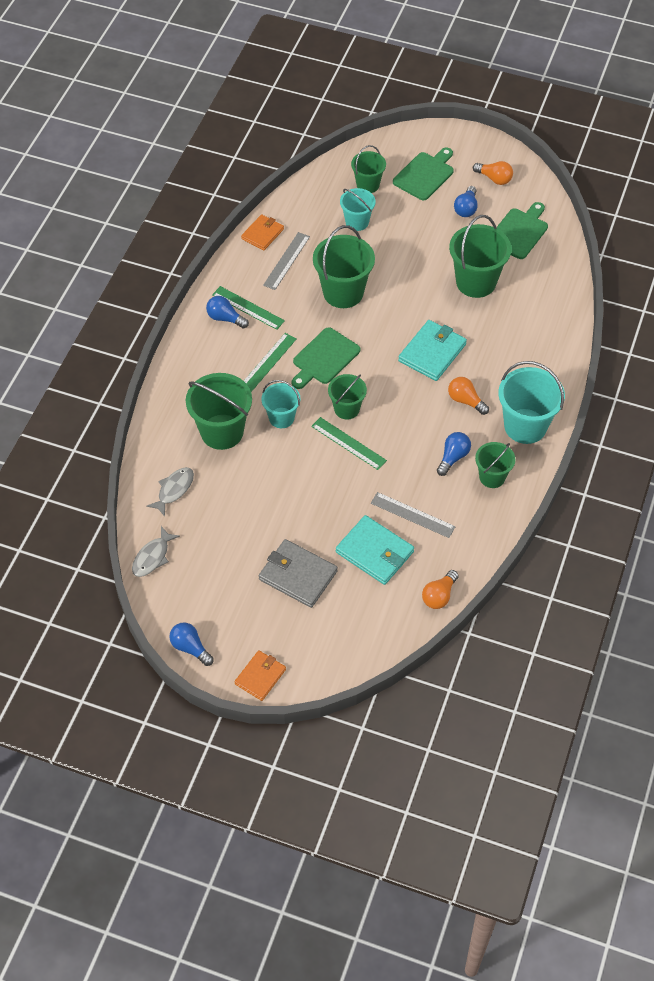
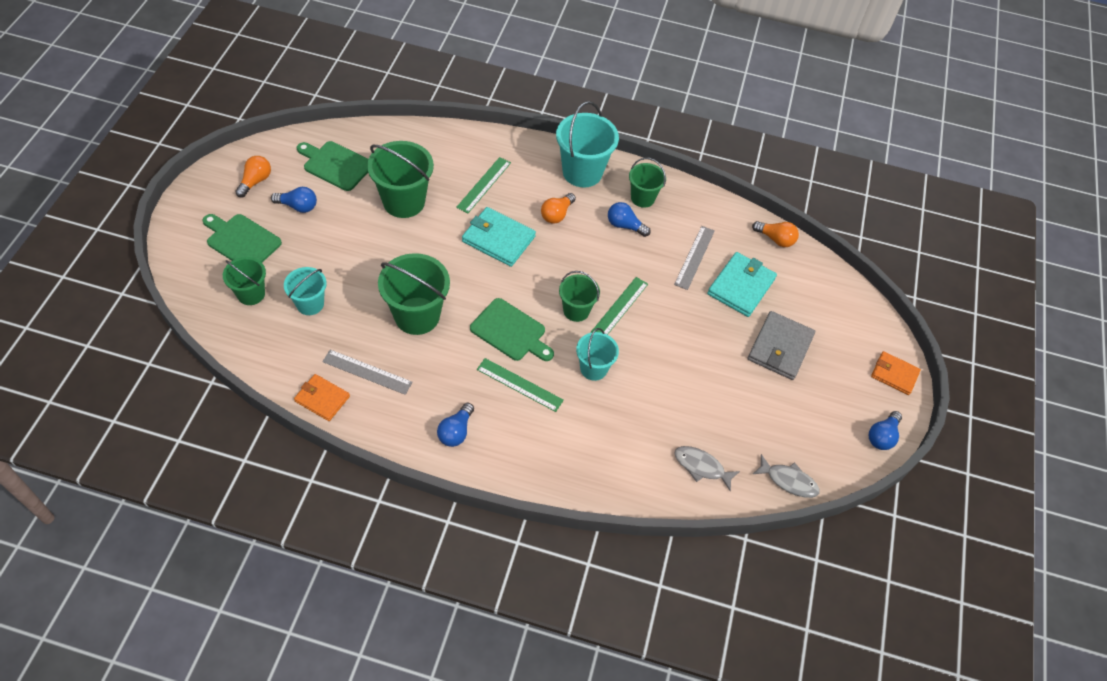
camera: 100 degrees left, 0 degrees up
green bucket [186,373,252,450] -> none
green ruler [212,286,285,330] -> green ruler moved to [456,157,511,213]

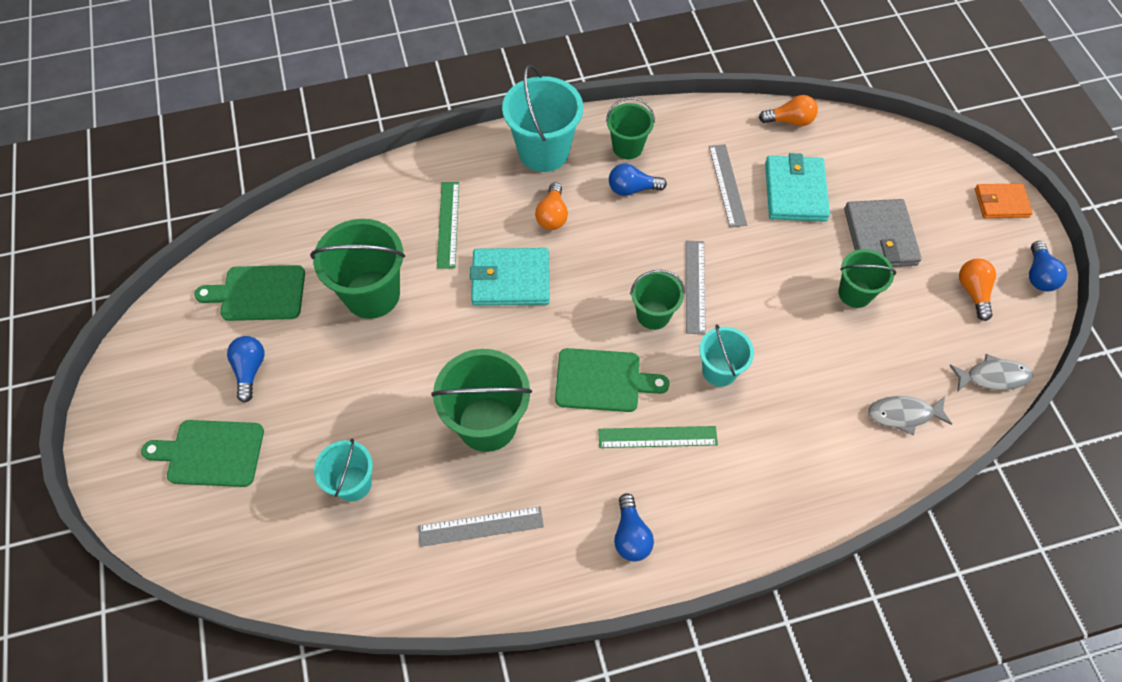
camera: 25 degrees left, 5 degrees up
green bucket [223,257,266,305] -> green bucket moved to [839,249,896,308]
orange light bulb [235,156,271,197] -> orange light bulb moved to [959,258,996,321]
blue light bulb [271,187,317,213] -> blue light bulb turned 75 degrees counterclockwise [227,336,264,403]
orange wallet [294,374,350,421] -> none
green ruler [590,277,648,335] -> grey ruler [686,241,706,335]

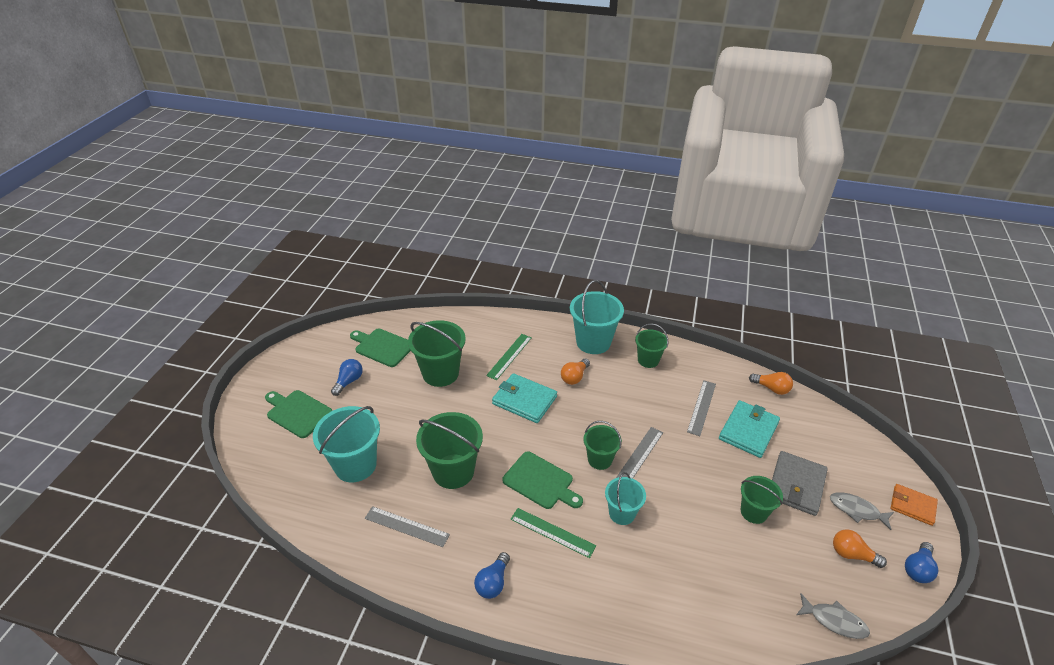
camera: 30 degrees right, 20 degrees down
turquoise bucket [314,439,373,501] -> turquoise bucket [313,406,380,482], size x1.67
blue light bulb [609,163,667,196] -> none
grey fish [868,396,952,435] -> grey fish moved to [830,492,894,530]
orange light bulb [959,258,996,321] -> orange light bulb turned 90 degrees counterclockwise [833,529,887,568]

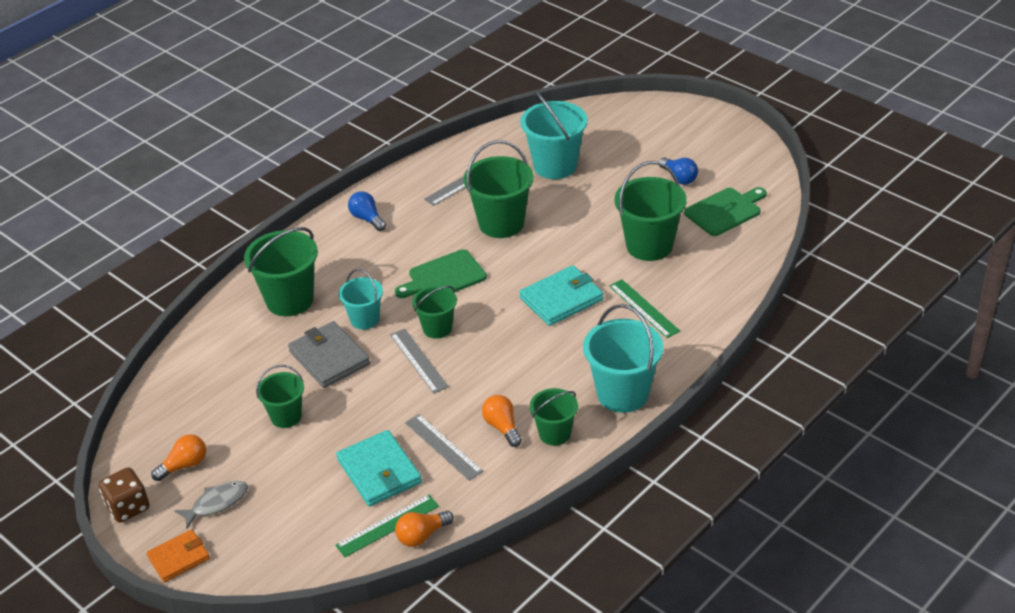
camera: 120 degrees right, 0 degrees up
green cutting board [265,390,332,438] -> none
green ruler [511,508,596,558] -> green ruler moved to [335,495,439,558]
orange light bulb [561,359,590,385] -> orange light bulb moved to [482,395,522,447]
grey wallet [772,451,828,516] -> grey wallet moved to [288,321,370,388]
grey fish [796,593,870,639] -> none
blue light bulb [905,542,938,583] -> brown dice [99,467,149,523]
none -> green bucket [244,227,318,316]

